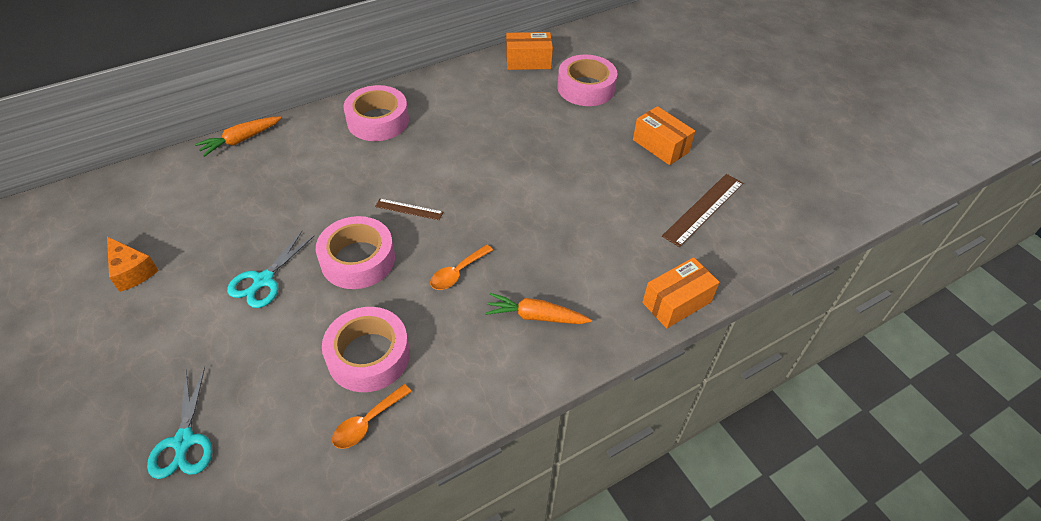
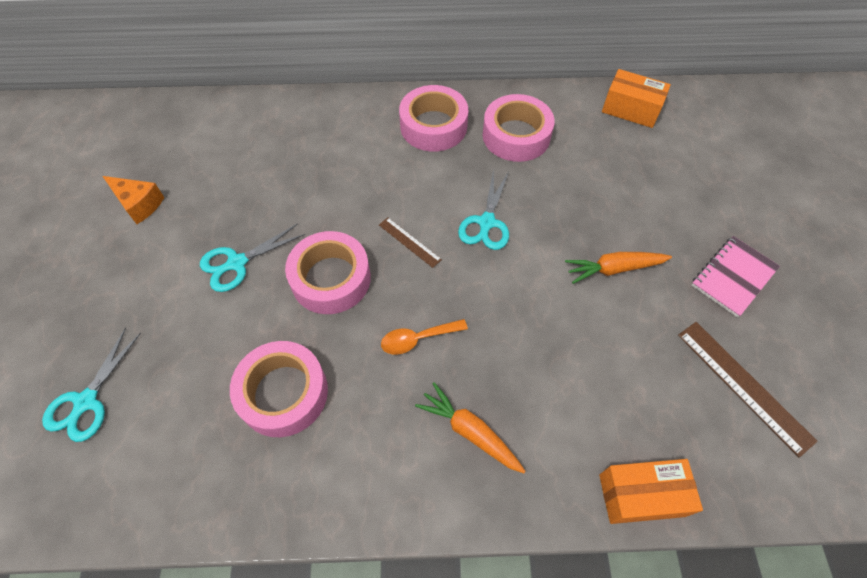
camera: 30 degrees right, 10 degrees up
orange cheese [107,237,159,292] -> orange cheese turned 45 degrees counterclockwise [103,176,165,224]
orange carrot [195,116,281,157] -> orange carrot moved to [565,252,672,284]
orange spoon [332,384,412,449] -> none
pink tape [557,55,617,106] -> pink tape moved to [483,94,555,162]
orange box [633,106,695,165] -> pink notebook [691,236,780,318]
brown ruler [662,174,743,247] -> brown ruler turned 75 degrees clockwise [678,322,818,458]
none -> turquoise scissors [458,169,509,250]

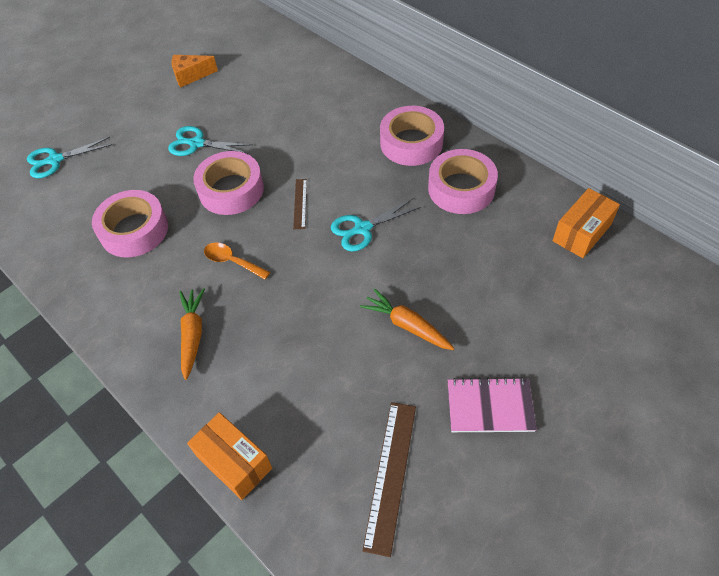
camera: 50 degrees right, 5 degrees down
orange cheese [103,176,165,224] -> orange cheese turned 90 degrees clockwise [171,55,218,88]
orange box [602,69,671,128] -> orange box turned 60 degrees clockwise [553,188,620,258]

